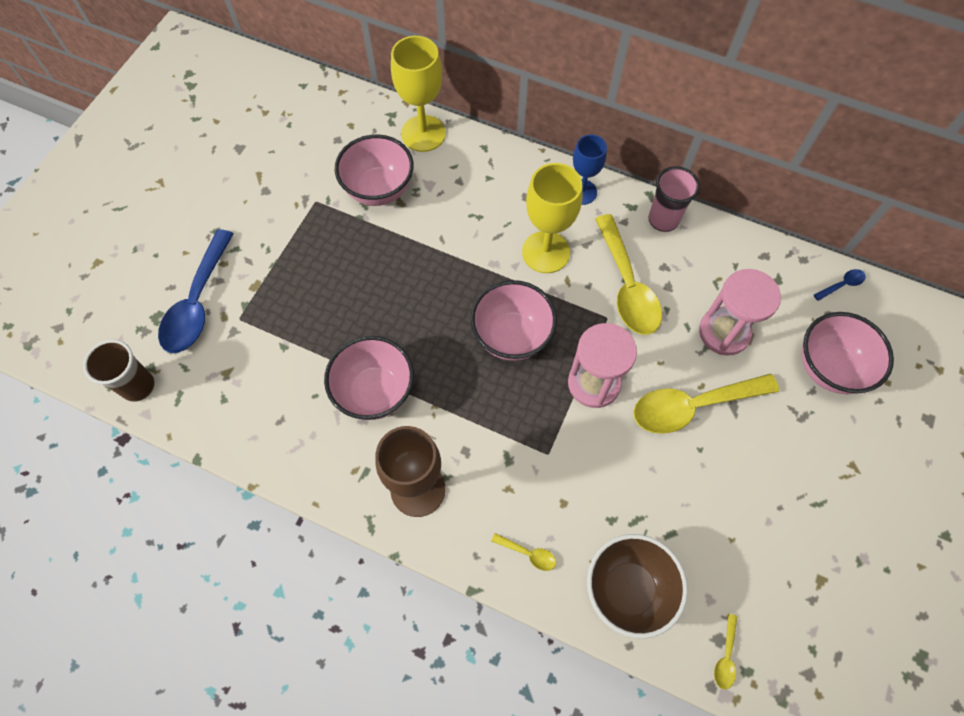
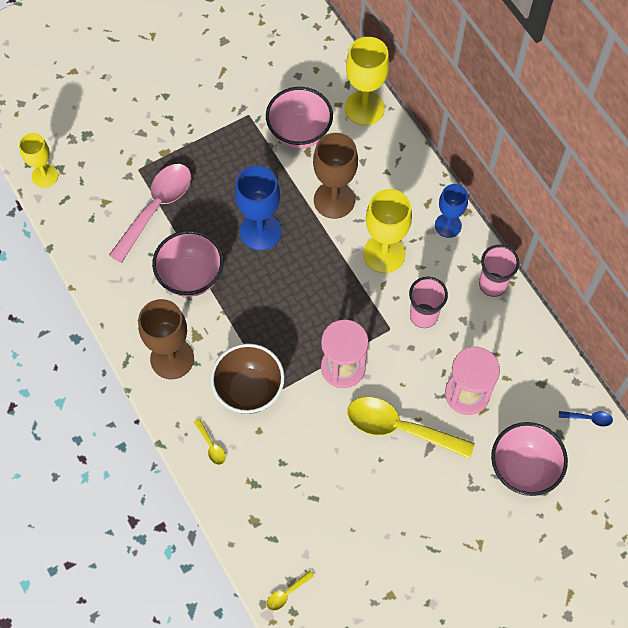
camera: 35 degrees right, 0 degrees up
brown cup [83,339,155,402] -> yellow goblet [19,133,58,188]
blue spoon [158,229,234,353] -> none
pink bowl [470,280,557,361] -> none
brown bowl [587,534,688,639] -> brown bowl moved to [210,343,285,414]
yellow spoon [595,214,662,335] -> pink cup [409,277,448,328]
none -> pink spoon [109,164,191,263]
none -> blue goblet [234,165,282,250]
none -> brown goblet [313,133,358,219]

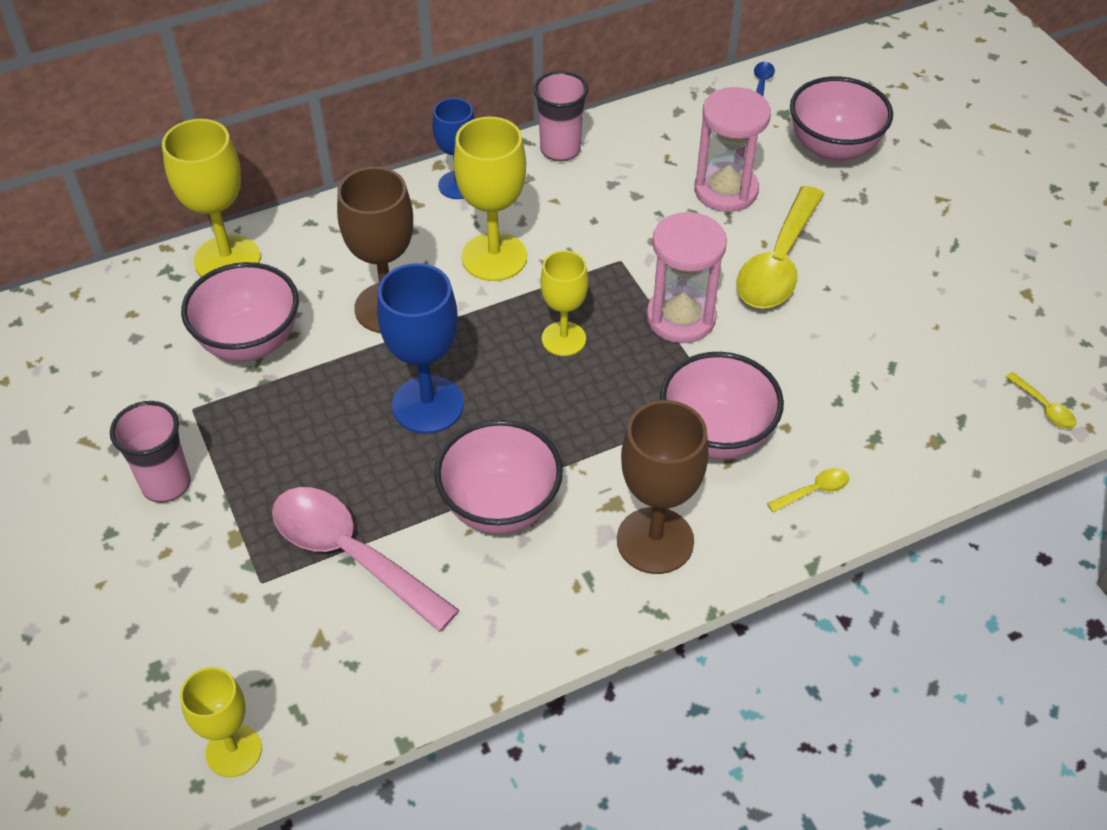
camera: 85 degrees left, 15 degrees down
brown bowl [210,343,285,414] -> pink bowl [660,352,784,459]
pink cup [409,277,448,328] -> pink cup moved to [110,401,191,503]
none -> yellow goblet [540,250,588,356]

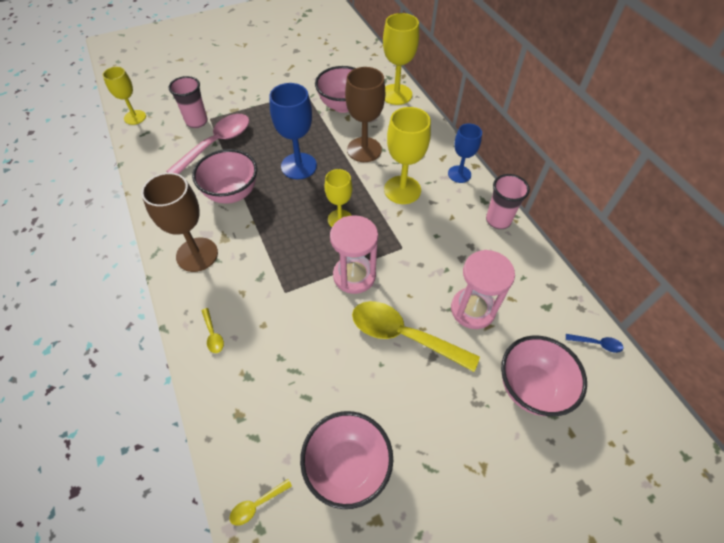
camera: 90 degrees right, 5 degrees up
pink cup [110,401,191,503] -> pink cup moved to [169,76,208,128]
pink bowl [660,352,784,459] -> pink bowl moved to [300,411,393,509]

